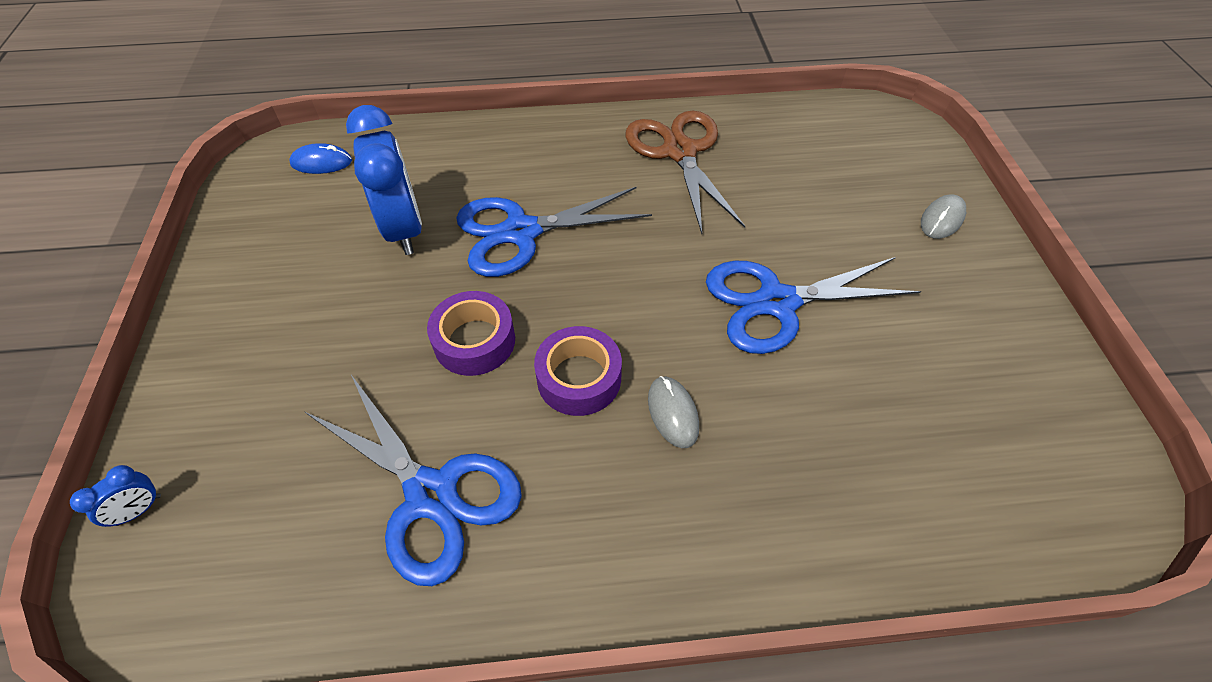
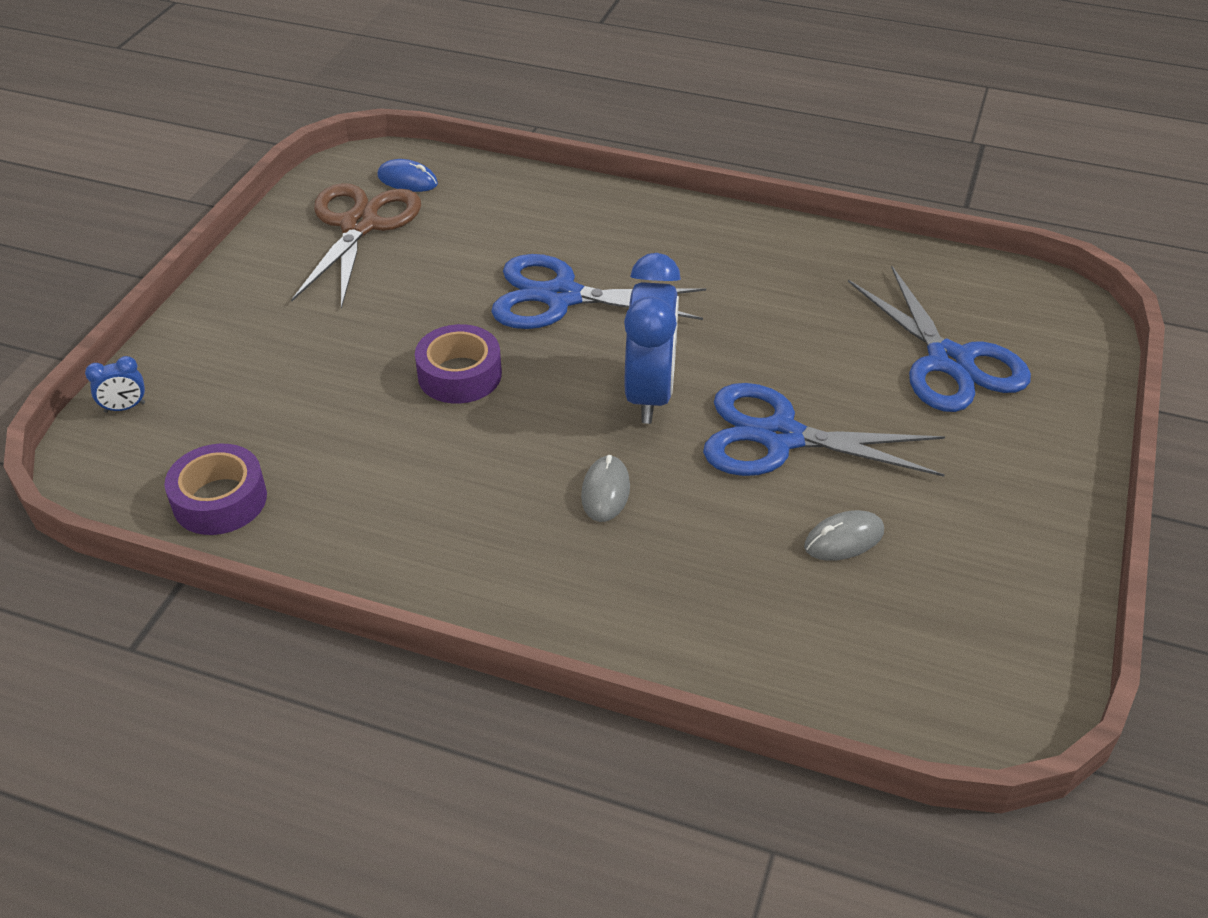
camera: 25 degrees right, 10 degrees down
blue scissors [305,373,522,586] -> blue scissors moved to [848,265,1031,412]
blue clock [346,105,422,255] -> blue clock moved to [624,253,681,424]
purple tape [534,326,622,416] -> purple tape moved to [165,444,267,535]
brown scissors [625,111,745,234] -> brown scissors moved to [291,183,421,309]
grey mouse [921,194,966,239] -> grey mouse moved to [804,510,884,561]

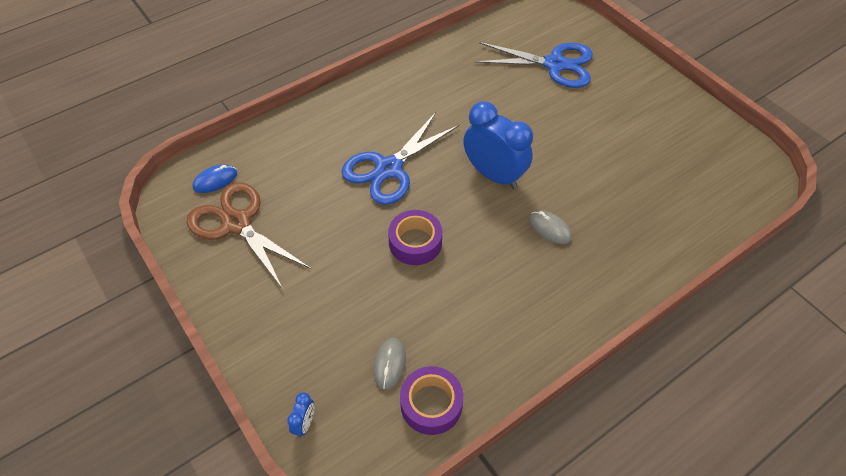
camera: 55 degrees left, 10 degrees up
blue scissors [703,383,945,477] -> none
grey mouse [804,510,884,561] -> grey mouse moved to [374,338,406,390]

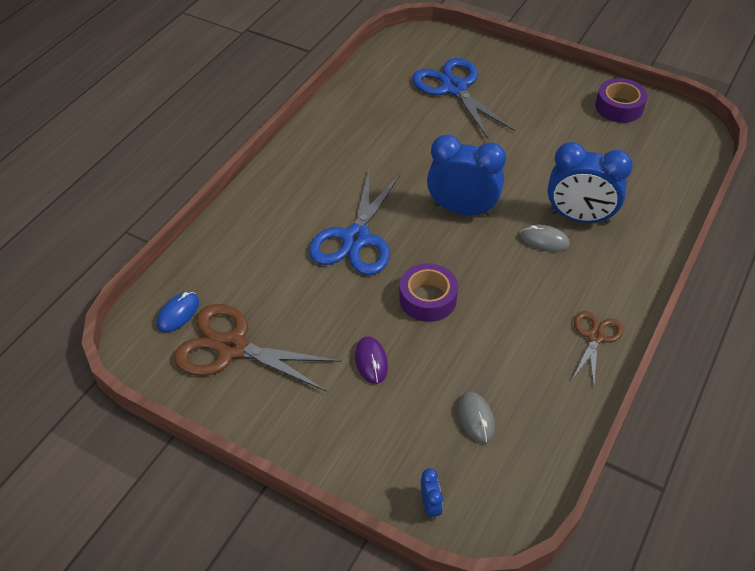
camera: 25 degrees left, 5 degrees down
purple tape [400,366,463,435] -> purple tape moved to [595,78,647,123]
blue scissors [475,42,593,88] -> blue scissors turned 105 degrees counterclockwise [412,58,515,140]
none -> purple mouse [355,336,388,384]
none -> blue clock [547,142,633,224]
none -> brown scissors [572,311,623,385]

